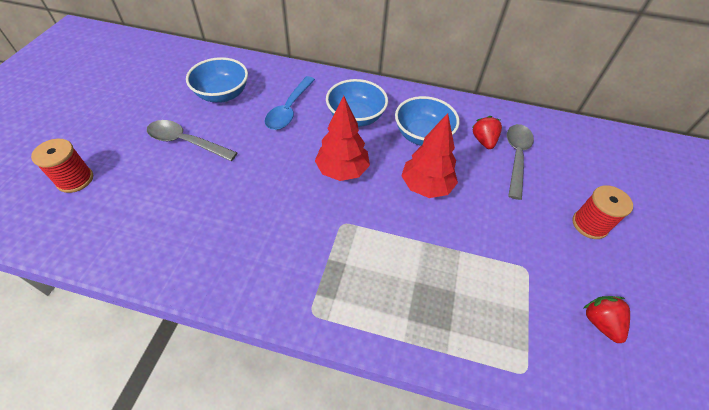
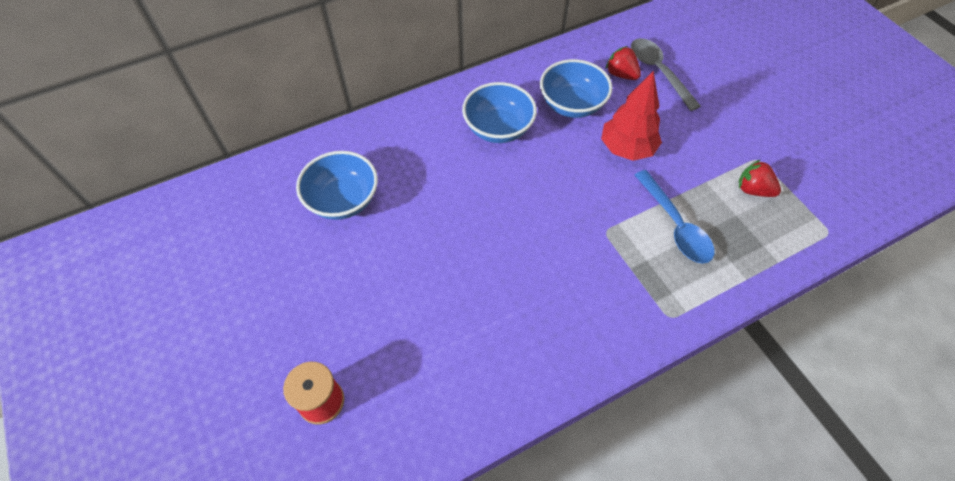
camera: 40 degrees left, 5 degrees up
grey spoon [147,120,237,161] -> none
blue spoon [265,76,315,130] -> blue spoon moved to [635,170,715,264]
red tree [315,96,370,181] -> none
red spool [572,185,633,239] -> none
red strawberry [583,296,630,343] -> red strawberry moved to [739,159,781,197]

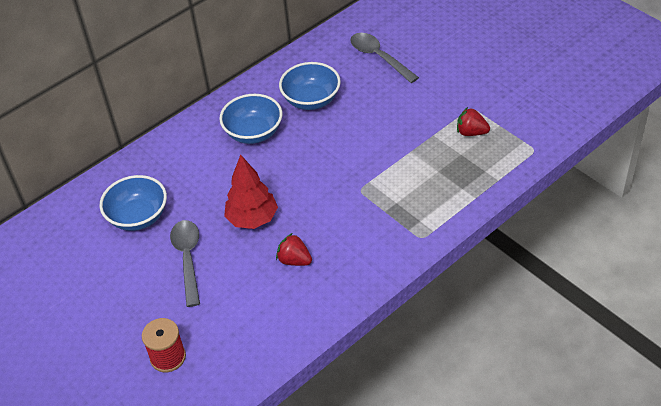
camera: 10 degrees left, 10 degrees down
red tree [601,71,662,161] -> red tree moved to [224,155,278,229]
red strawberry [606,46,641,80] -> red strawberry moved to [276,233,312,266]
blue spoon [635,170,715,264] -> none
none -> grey spoon [170,220,200,307]

